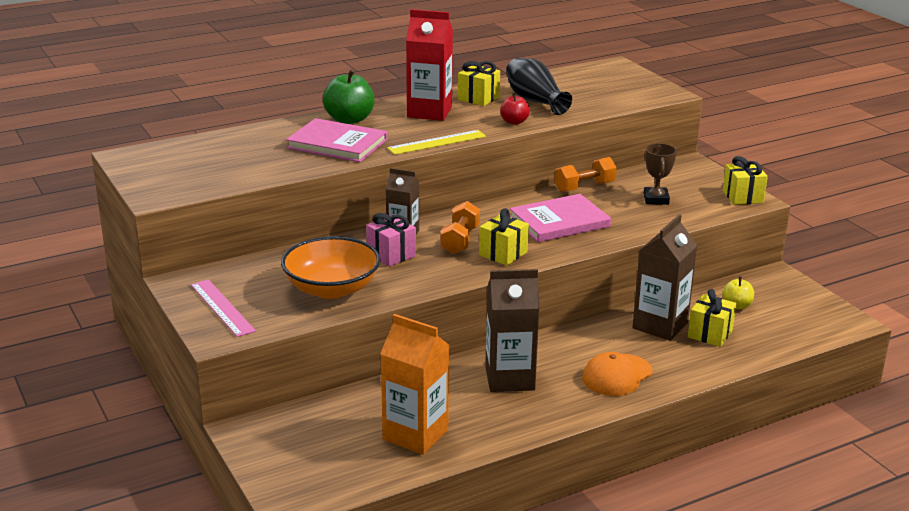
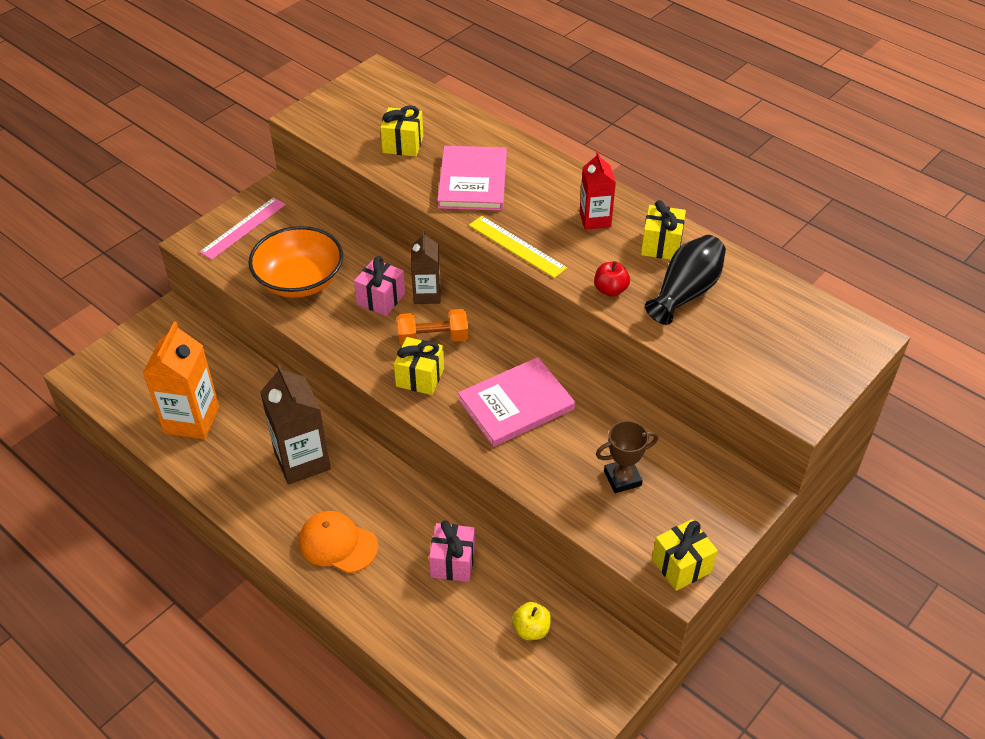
camera: 70 degrees right, 20 degrees up
green apple [323,69,375,124] -> none
red carton [406,9,453,121] -> red carton [580,151,616,230], size x0.62
pink book [510,194,611,242] -> pink book turned 75 degrees counterclockwise [458,357,575,447]
orange dumbbell [554,157,617,192] -> none
brown carton [632,214,697,341] -> pink gift [429,520,475,582]
yellow gift [688,289,736,347] -> yellow gift moved to [380,105,423,157]

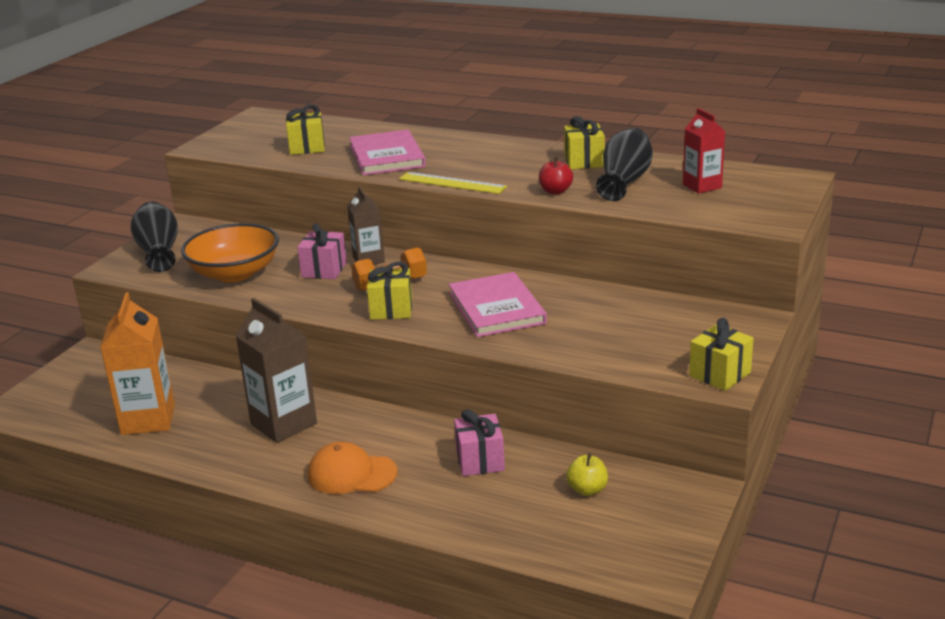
camera: 15 degrees left, 20 degrees down
pink ruler [199,197,286,260] -> black vase [131,201,178,272]
pink book [458,357,575,447] -> pink book turned 60 degrees counterclockwise [449,272,547,337]
red carton [580,151,616,230] -> red carton moved to [683,108,725,194]
brown trophy [596,421,658,493] -> none

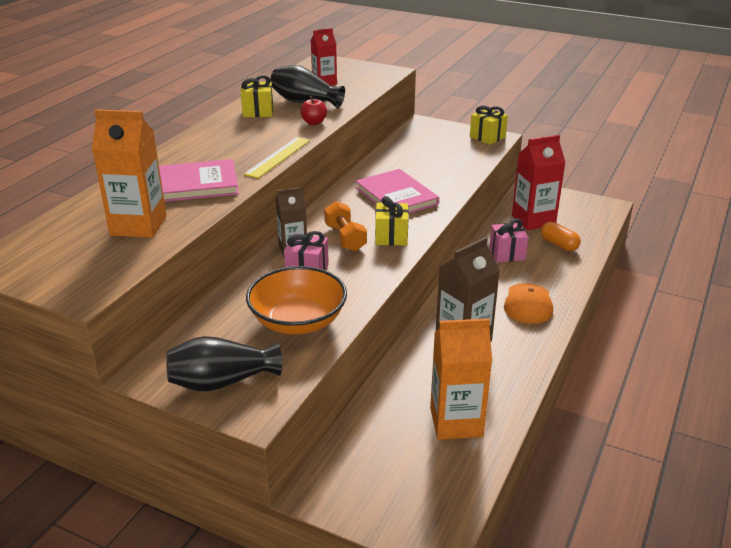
camera: 90 degrees left, 5 degrees up
yellow gift [286,105,325,155] -> orange carton [92,109,167,238]
pink book [449,272,547,337] -> pink book turned 75 degrees clockwise [356,169,439,213]
yellow apple [566,453,608,496] -> red carton [512,135,566,230]
none -> orange capsule [541,222,581,251]

